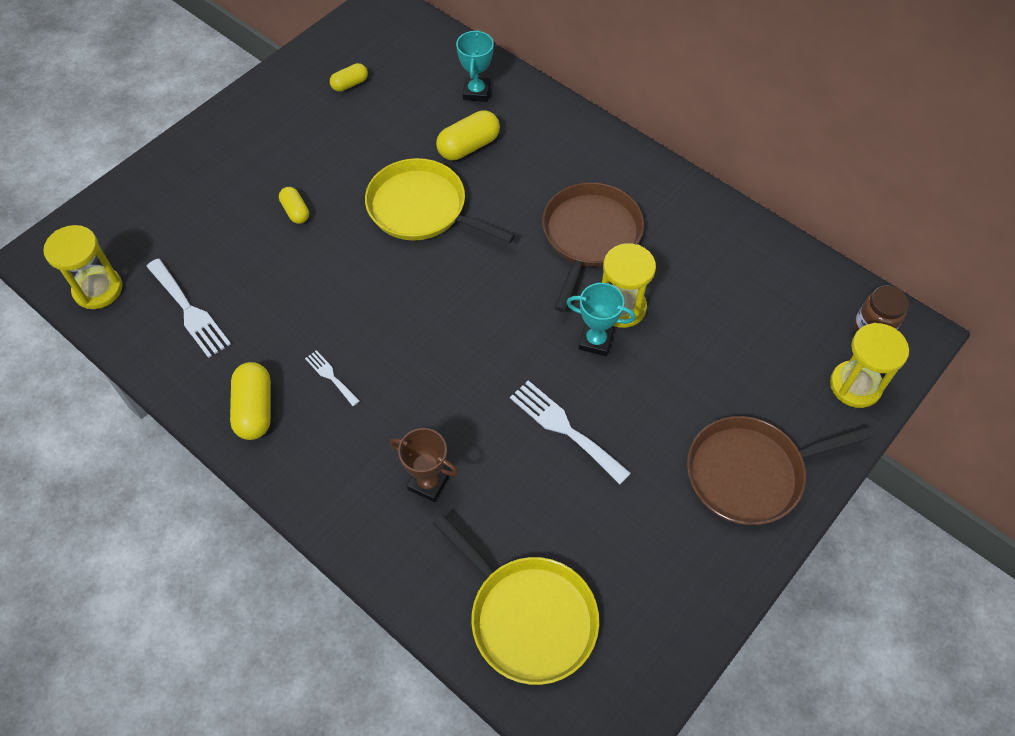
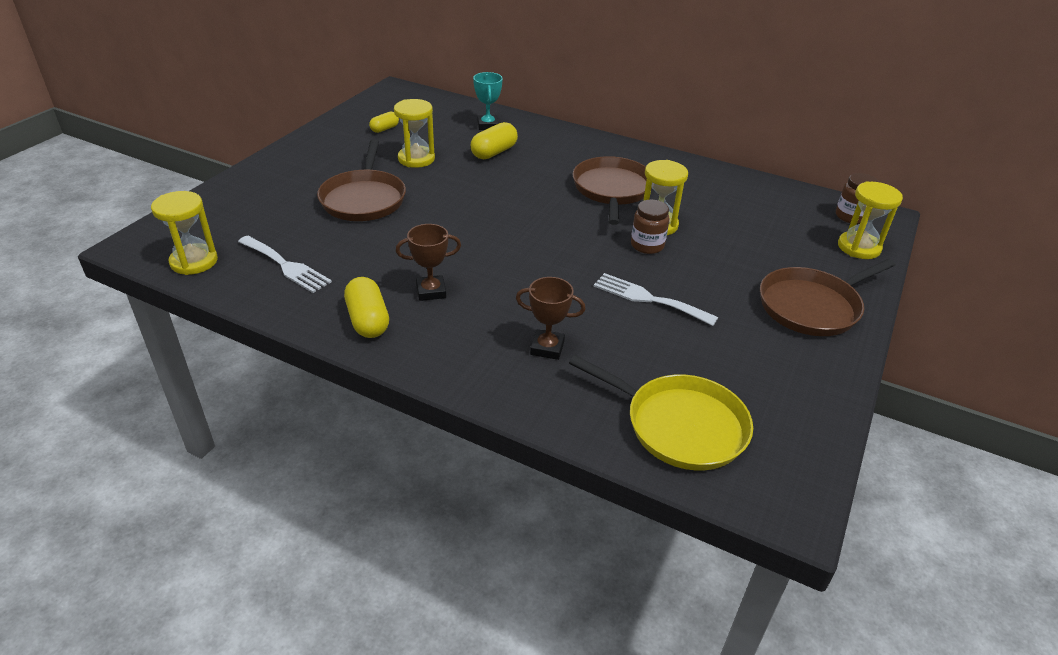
camera: 15 degrees left, 20 degrees down
yellow capsule [279,187,309,224] -> brown pan [317,139,406,221]
white fork [305,350,360,406] -> brown trophy [396,224,461,301]
yellow pan [365,158,515,243] -> none
turquoise trophy [566,283,635,356] -> brown jar [631,199,669,254]
none -> yellow hourglass [394,99,435,168]

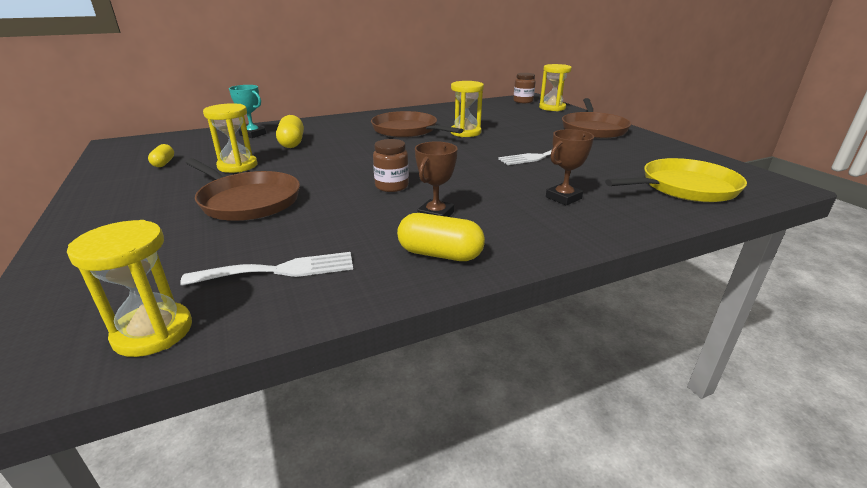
camera: 50 degrees left, 10 degrees down
brown jar [631,199,669,254] -> brown jar moved to [373,139,409,192]

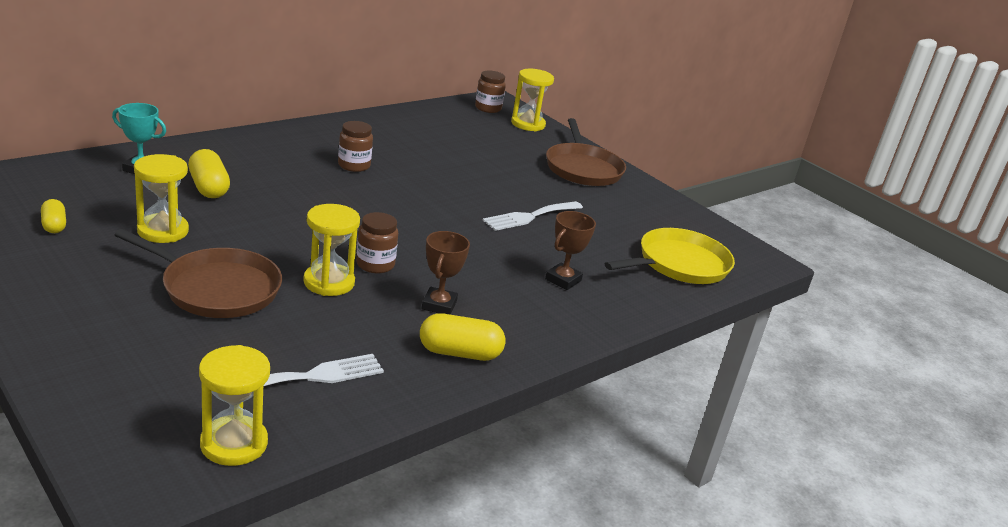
camera: 20 degrees left, 0 degrees up
brown pan [371,111,463,138] -> brown jar [338,121,373,172]
yellow hourglass [451,81,484,137] -> yellow hourglass moved to [303,204,360,296]

